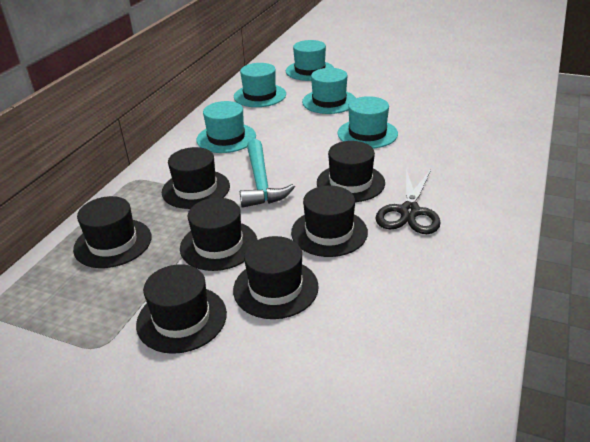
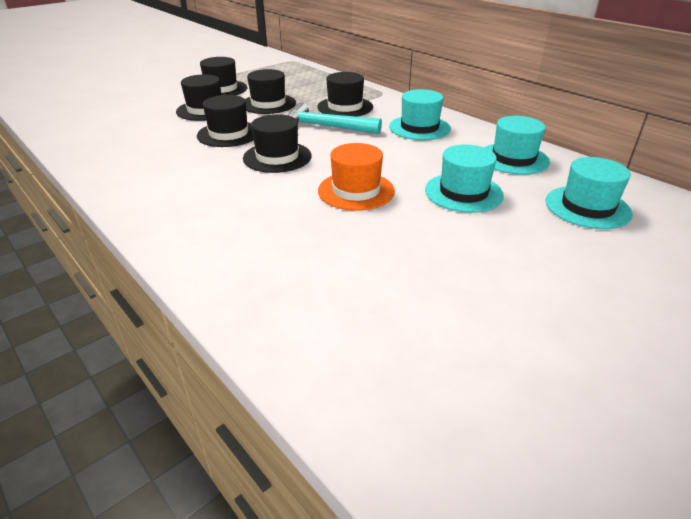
camera: 115 degrees right, 0 degrees up
black hat [73,196,152,268] -> none
turquoise hat [338,96,398,149] -> orange hat [318,143,395,211]
black scissors [375,169,441,234] -> none

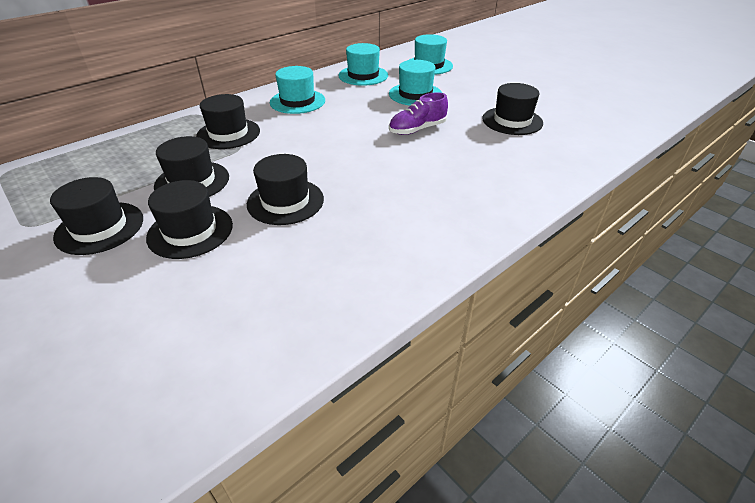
camera: 90 degrees left, 5 degrees up
black hat [243,114,312,173] -> black hat moved to [483,83,543,135]
turquoise hammer [288,102,382,134] -> none
orange hat [318,143,395,211] -> purple shoe [389,92,448,135]

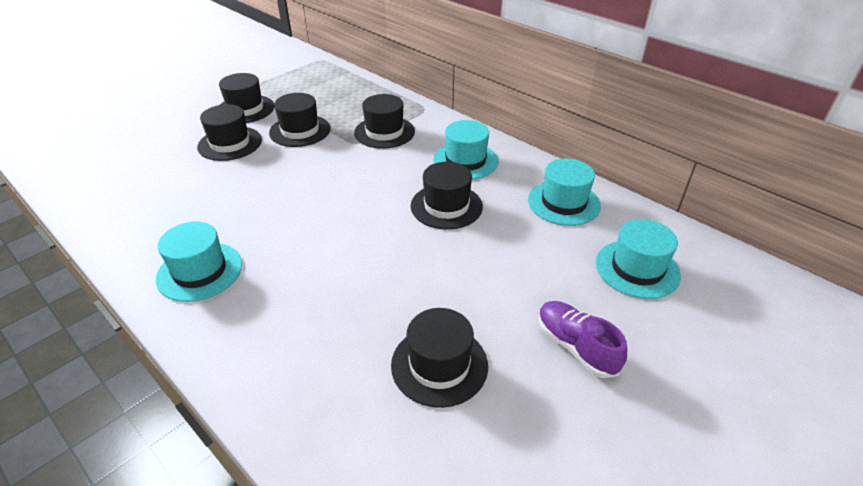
camera: 85 degrees right, 0 degrees up
black hat [247,154,324,225] -> black hat moved to [411,162,483,230]
turquoise hat [389,60,442,106] -> turquoise hat moved to [156,221,242,302]
purple shoe [389,92,448,135] -> purple shoe moved to [538,301,627,378]

